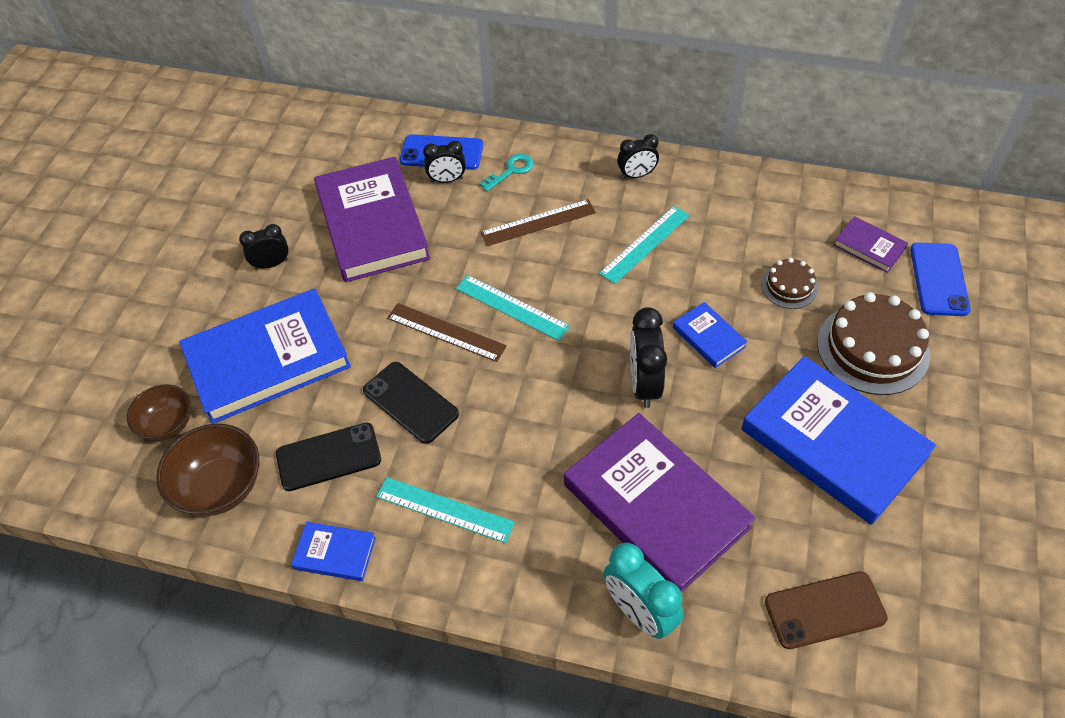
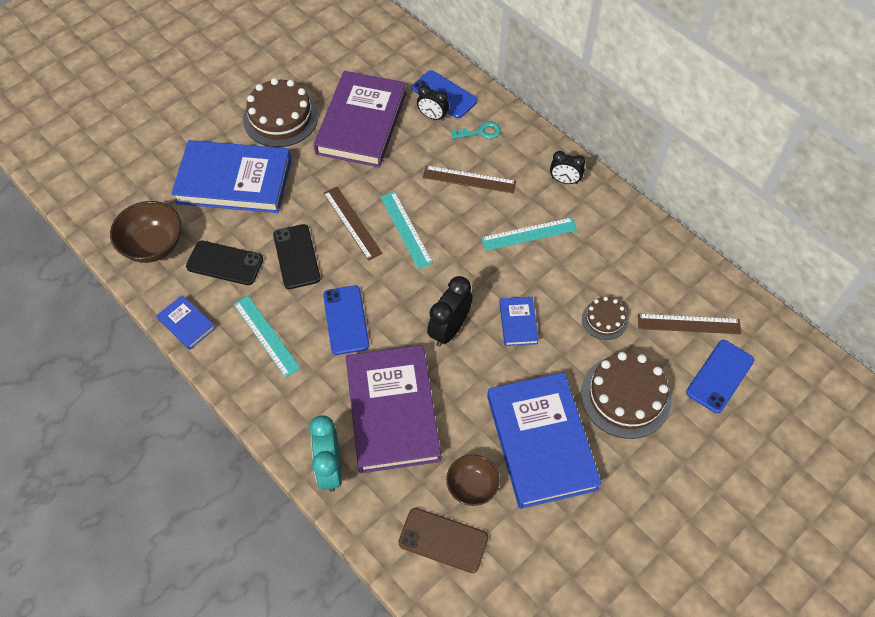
camera: 30 degrees right, 5 degrees up
brown bowl [127,384,191,441] -> brown bowl moved to [446,454,500,506]
black clock [239,224,289,269] -> brown cake [243,78,318,147]
purple book [833,216,908,273] -> brown ruler [638,314,741,334]
none -> blue phone [323,286,369,355]

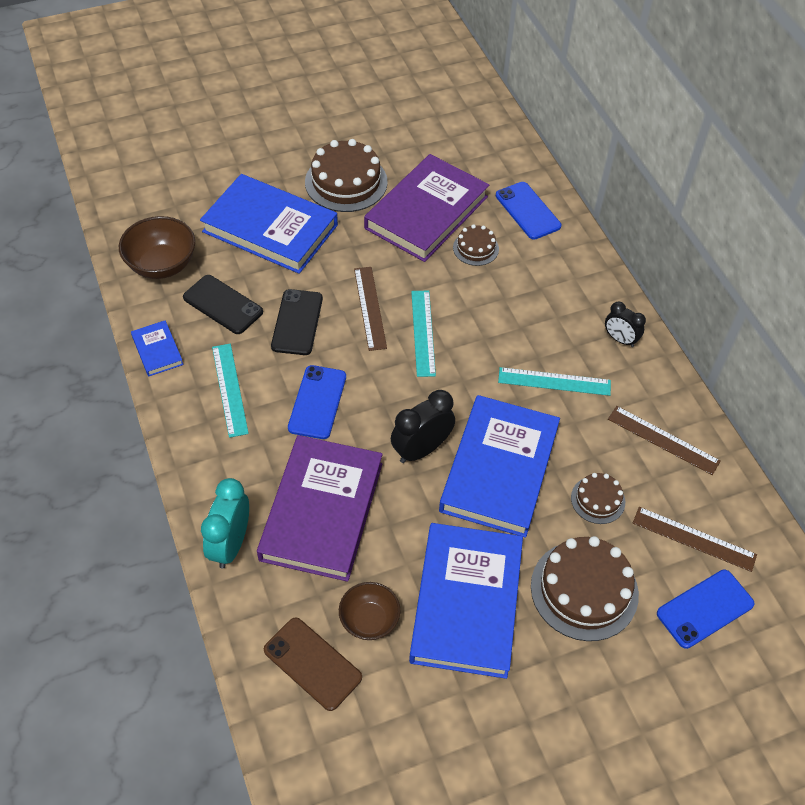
camera: 20 degrees right, 5 degrees down
black clock [417,85,449,121] -> none
brown ruler [423,166,516,193] -> brown ruler moved to [608,406,721,475]
turquoise key [451,121,501,139] -> none
blue book [499,297,539,346] -> blue book [439,395,560,538], size x2.26
none -> brown cake [453,224,499,266]

